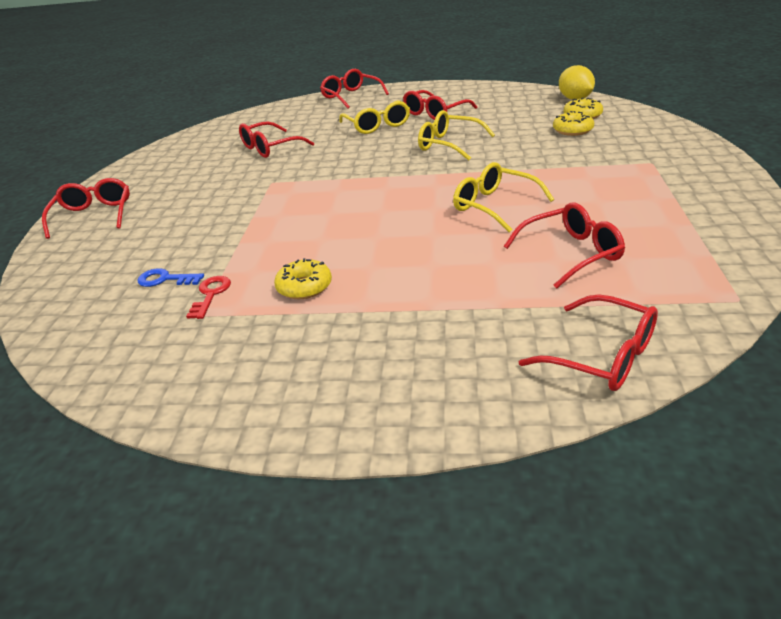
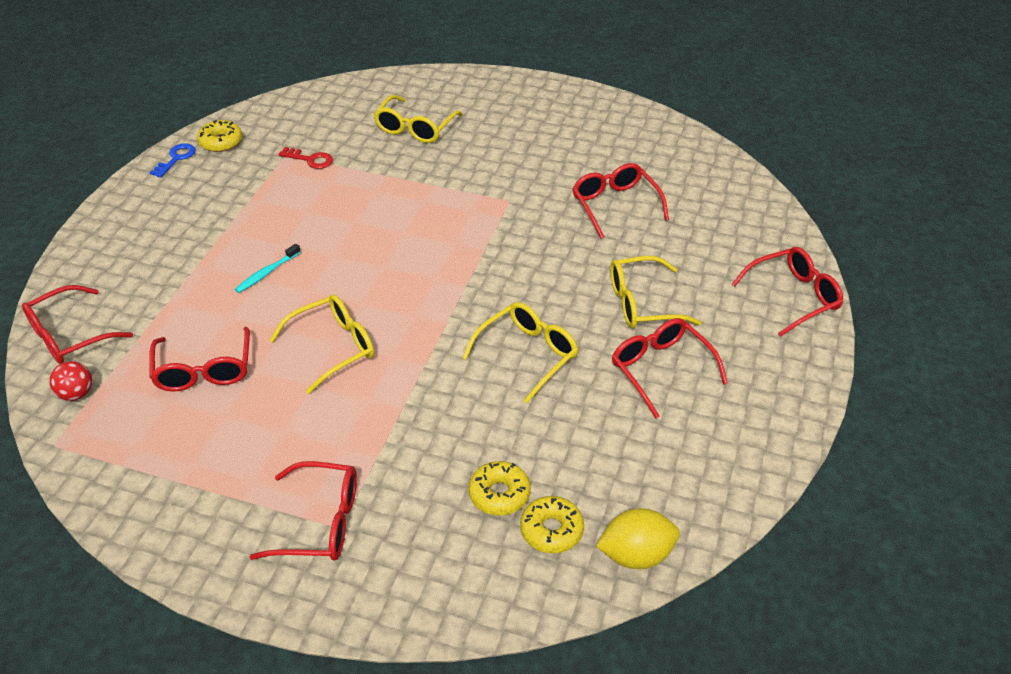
camera: 100 degrees right, 10 degrees up
red glasses [42,178,130,239] -> red glasses moved to [250,461,357,561]
blue key [137,268,204,287] -> blue key moved to [150,143,196,178]
yellow donut [274,258,332,299] -> yellow donut moved to [197,120,242,152]
none -> red ball [49,361,92,401]
none -> turquoise toothbrush [235,244,301,293]
none -> yellow glasses [374,95,463,143]

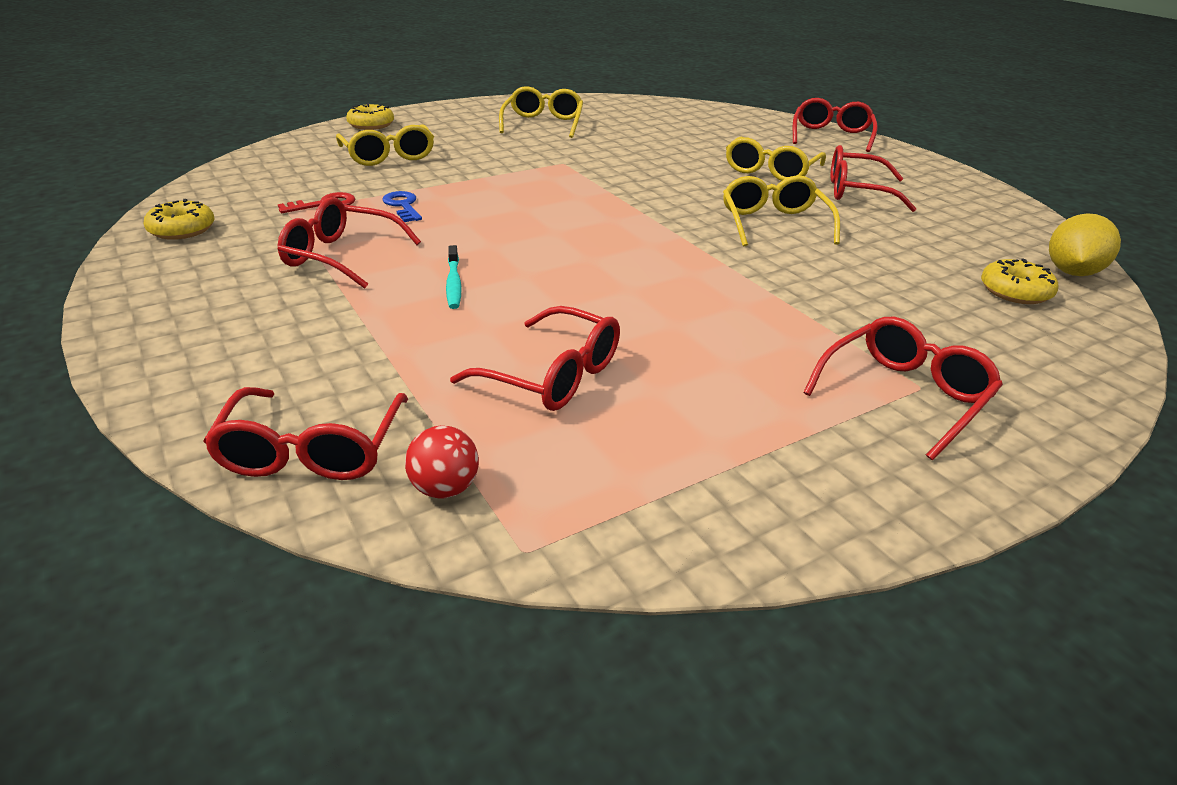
camera: 50 degrees left, 10 degrees down
blue key [150,143,196,178] -> blue key moved to [382,191,422,222]
yellow glasses [269,295,374,394] -> yellow glasses moved to [499,86,583,138]
yellow donut [469,461,531,516] -> yellow donut moved to [346,103,394,130]
red glasses [572,163,669,239] -> red glasses moved to [278,197,421,289]

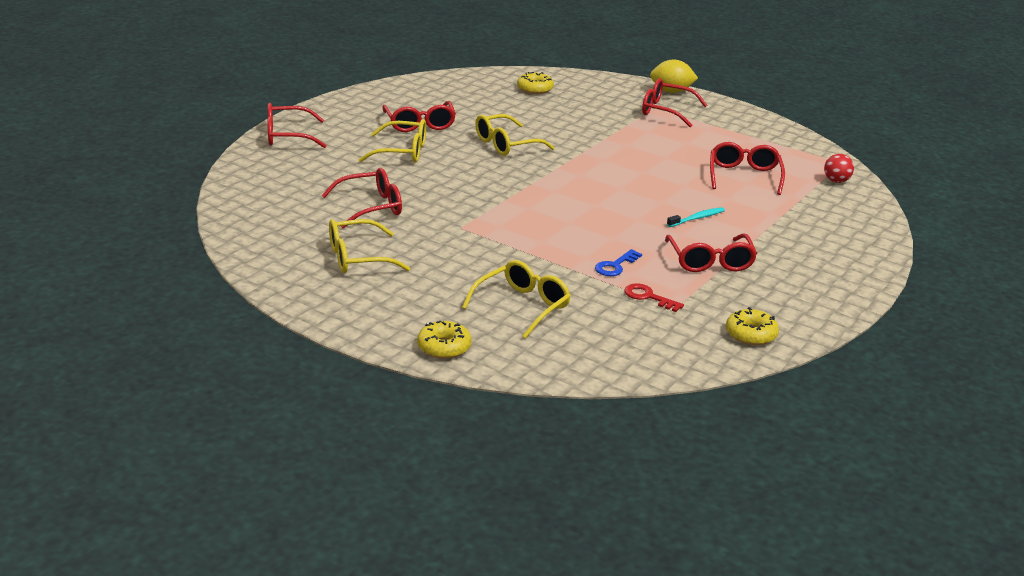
camera: 115 degrees left, 5 degrees down
red glasses [203,387,408,480] -> red glasses moved to [321,168,402,228]
yellow lemon [1049,213,1121,276] -> yellow lemon moved to [650,60,698,93]

